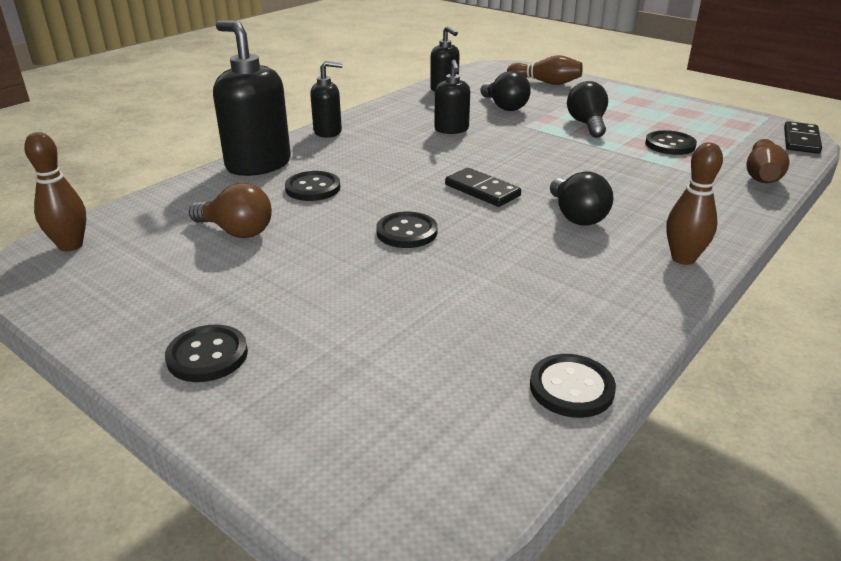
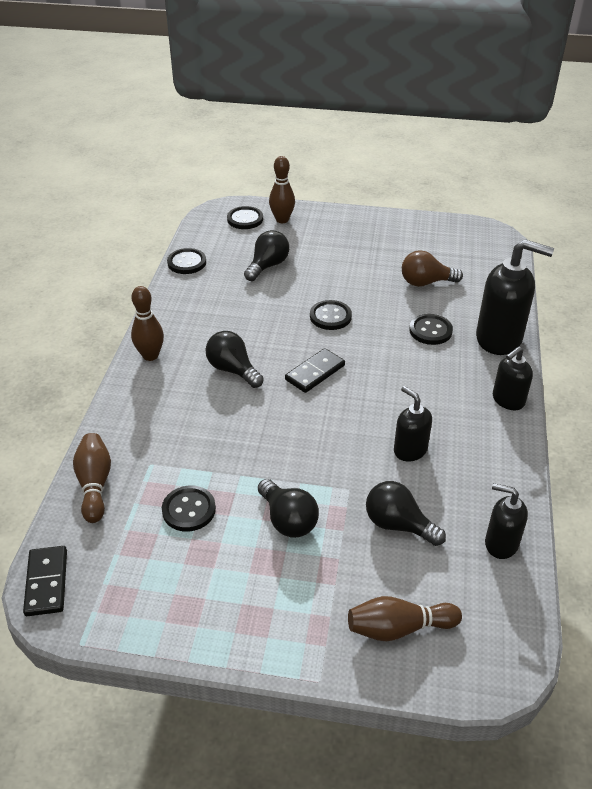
camera: 150 degrees right, 10 degrees up
brown bowling pin [24,132,86,252] -> brown bowling pin moved to [269,156,295,223]
black button [165,324,248,382] -> black button moved to [227,206,263,229]
black domino [445,168,521,207] -> black domino turned 60 degrees counterclockwise [285,348,345,393]
none -> black light bulb [244,230,289,281]

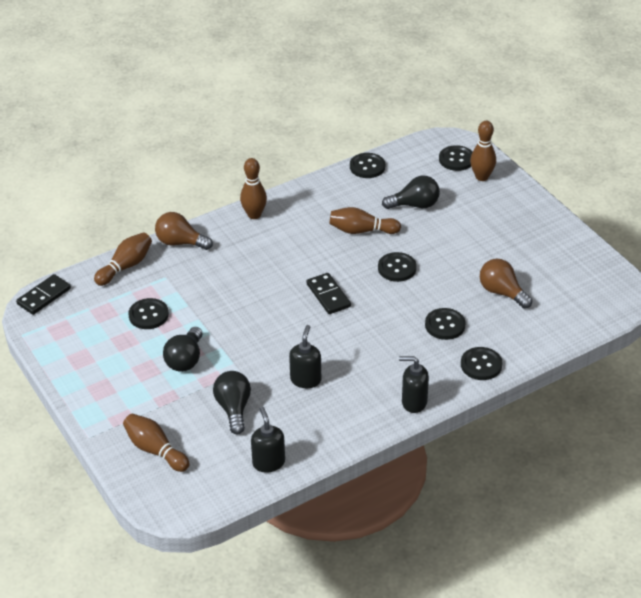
camera: 50 degrees right, 0 degrees up
black light bulb [206,331,264,388] -> none
black domino [285,348,345,393] -> black domino turned 60 degrees clockwise [306,273,351,314]
black soap dispenser [476,239,554,355] -> black button [461,347,503,380]
none -> brown light bulb [155,212,213,250]
none -> brown bowling pin [329,207,401,234]

